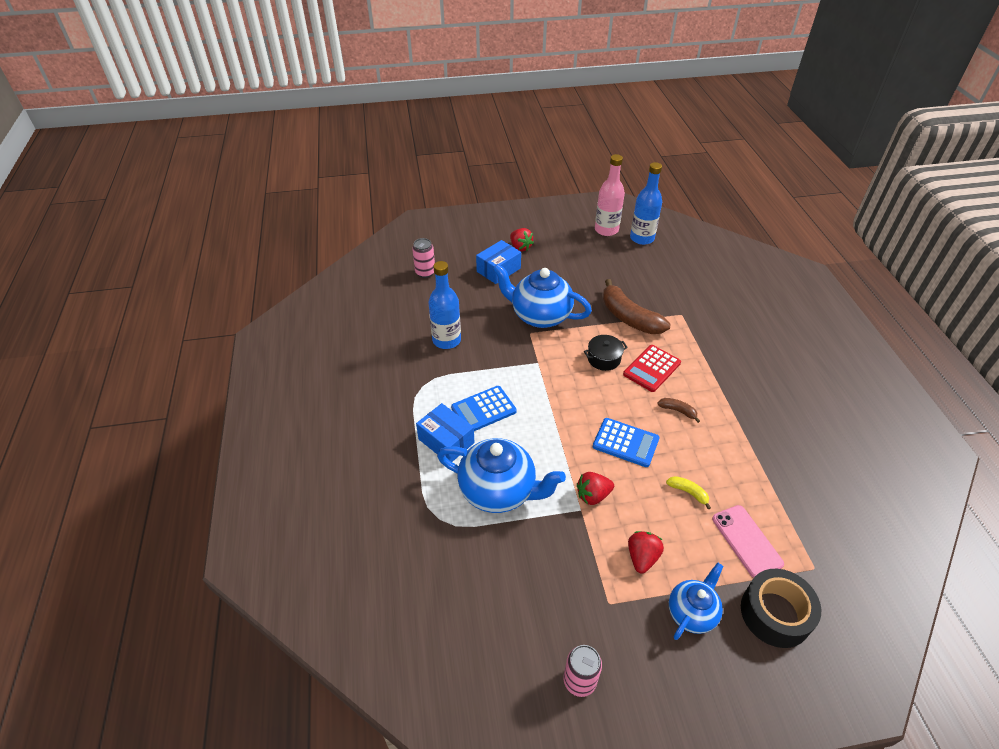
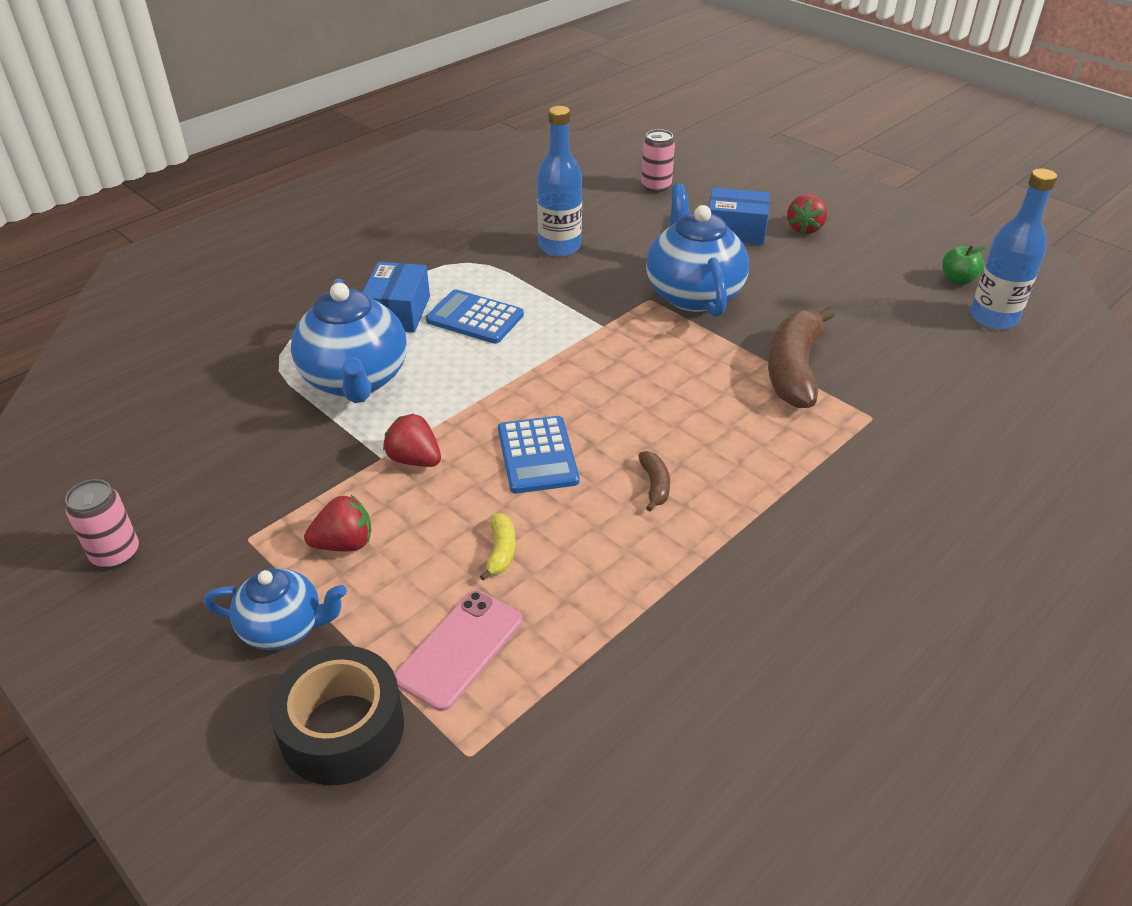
camera: 55 degrees right, 5 degrees down
black pot [584,335,628,371] -> none
pink bottle [595,154,625,236] -> green apple [942,245,988,285]
red calculator [623,345,681,392] -> none

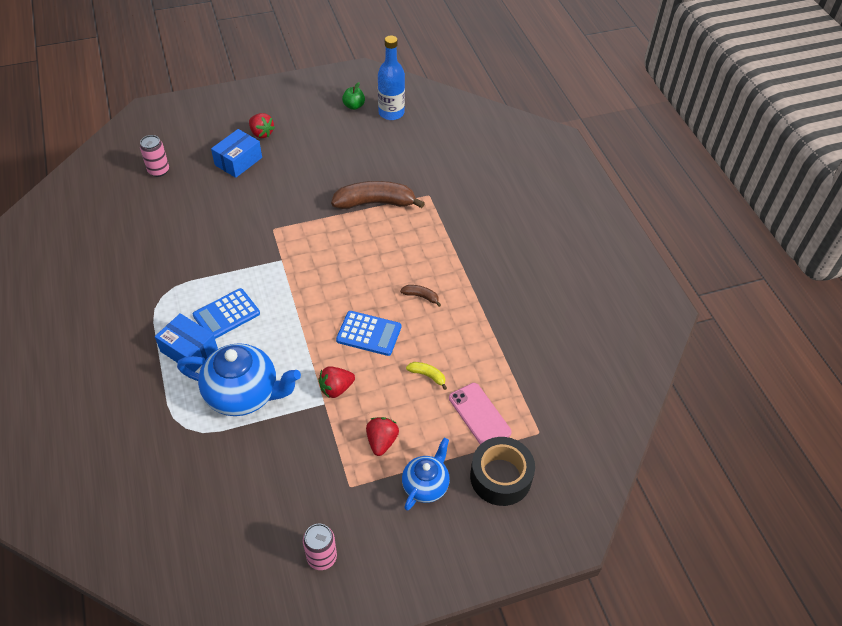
camera: 65 degrees left, 10 degrees up
blue bottle [537,106,582,257] -> none
blue teapot [646,184,749,317] -> none
brown banana [768,307,835,408] -> brown banana turned 135 degrees clockwise [331,181,425,209]

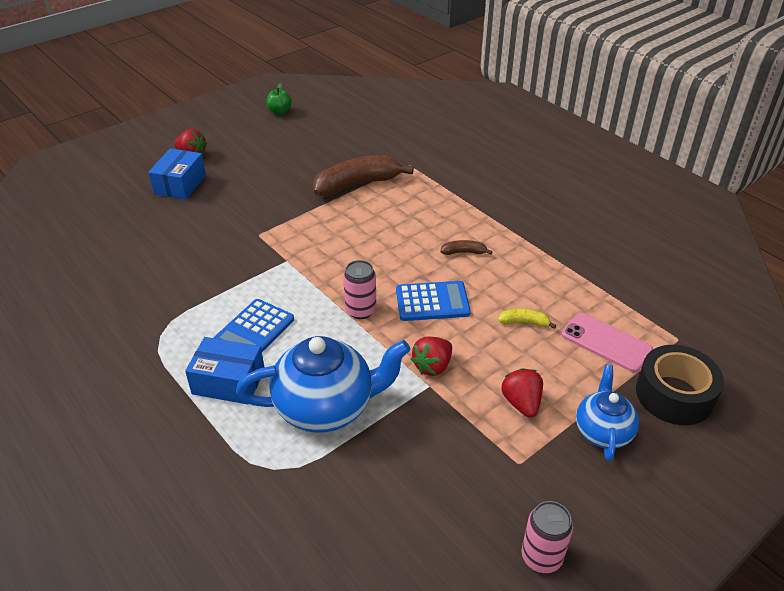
camera: 20 degrees left, 10 degrees down
pink can [140,135,169,177] -> pink can moved to [343,260,376,319]
blue bottle [378,36,405,120] -> none

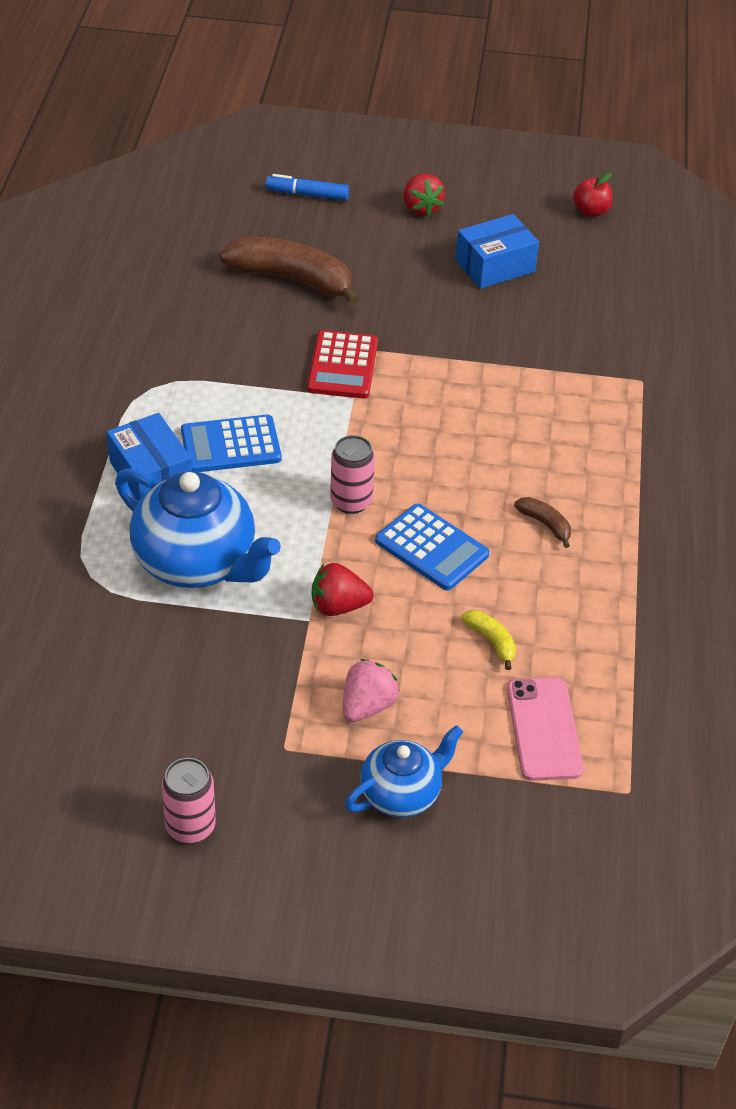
camera: 45 degrees right, 5 degrees up
blue box [148,148,206,200] -> blue box moved to [455,214,539,289]
green apple [267,83,292,114] -> red apple [573,173,613,217]
brown banana [313,155,414,197] -> brown banana moved to [220,237,360,305]
red strawberry [501,368,543,417] -> pink strawberry [343,659,400,722]
black tape [636,345,724,425] -> none
none -> blue marker [266,174,349,201]
none -> red calculator [307,330,378,398]

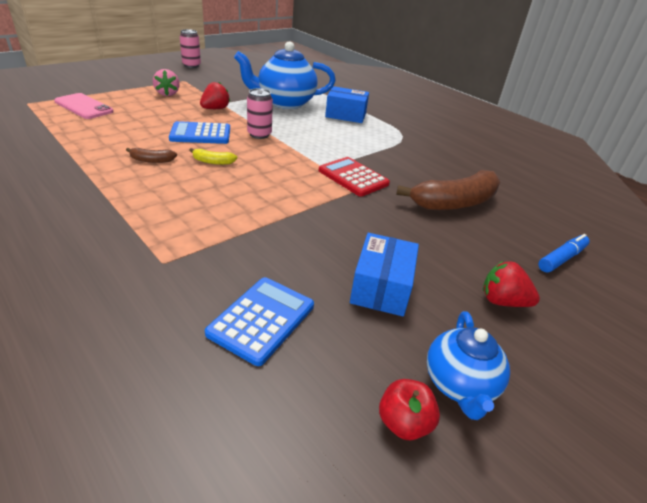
camera: 130 degrees right, 10 degrees down
blue calculator [181,415,281,472] -> blue calculator moved to [205,277,314,366]
blue teapot [345,725,463,817] -> blue teapot moved to [427,311,510,420]
yellow banana [461,610,516,670] -> yellow banana moved to [189,148,238,165]

